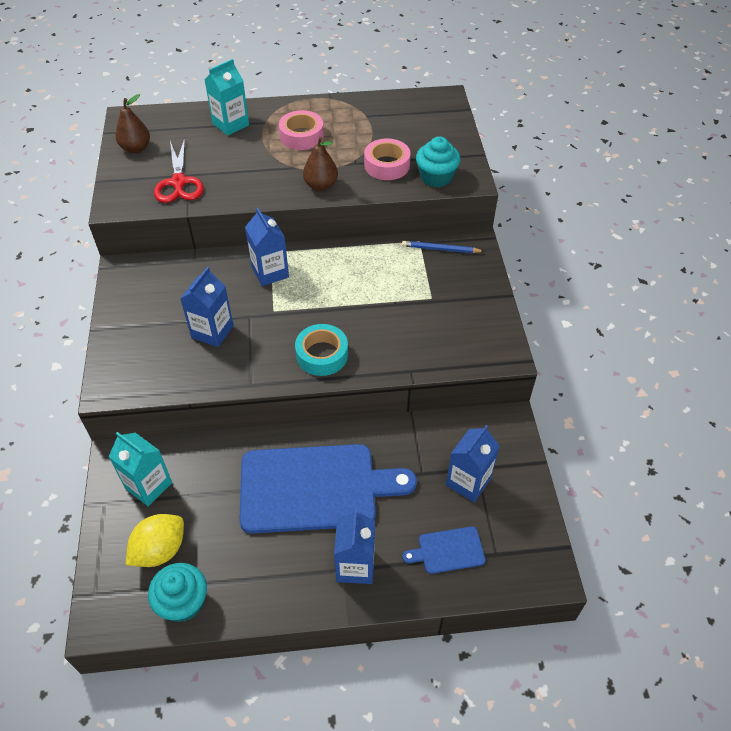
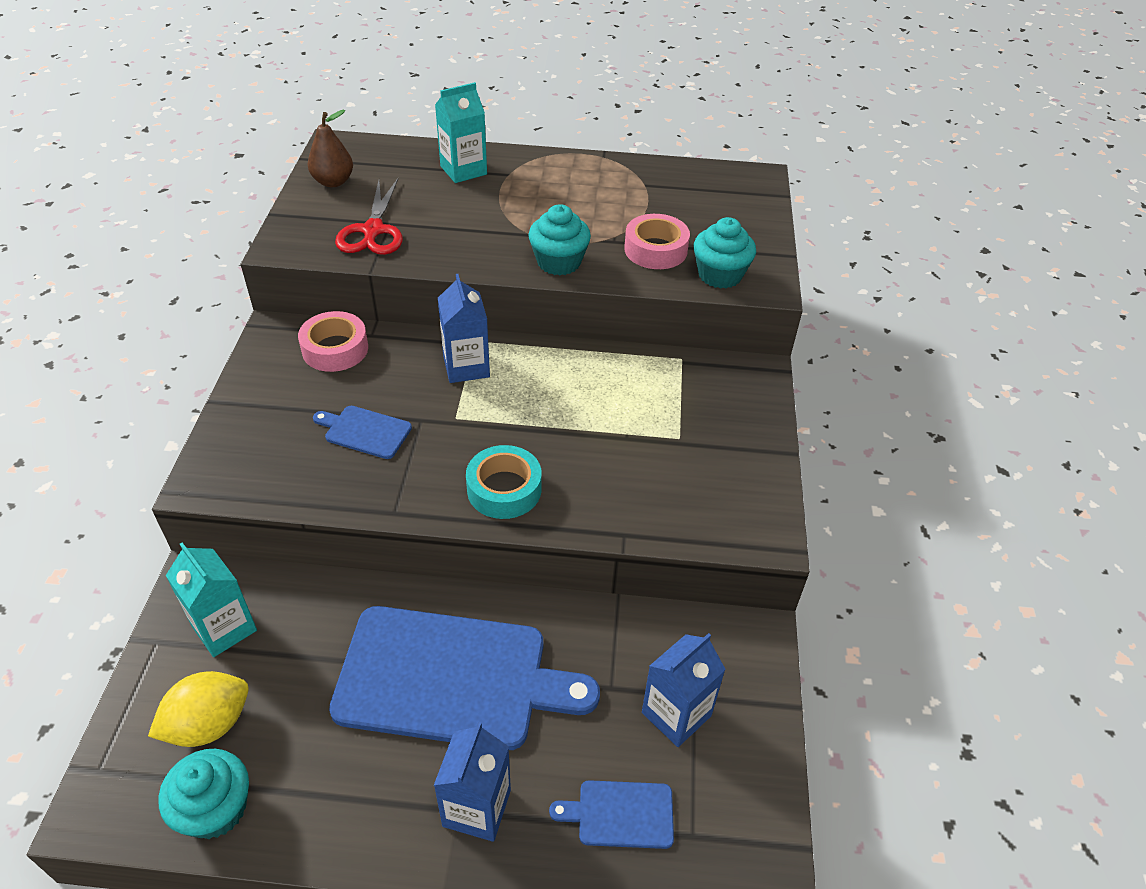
camera: 10 degrees right, 5 degrees down
blue carton [180,267,233,347] -> blue cutting board [313,406,412,459]
pink tape [279,110,324,150] -> pink tape moved to [298,311,368,372]
brown pear [303,137,338,191] -> turquoise cupcake [528,204,591,275]
blue pencil [402,241,485,253] -> none

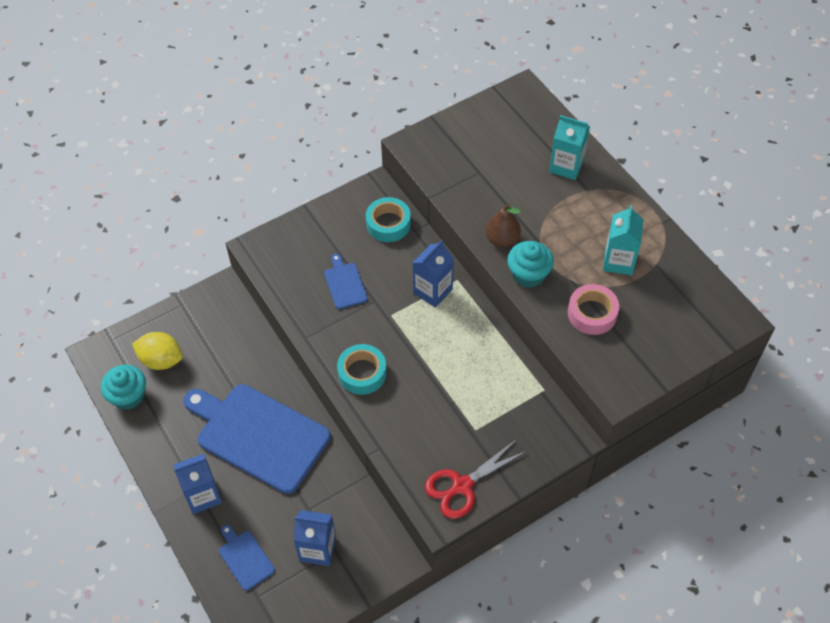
camera: 55 degrees right, 10 degrees up
turquoise carton [166,543,257,657] -> turquoise carton moved to [603,205,644,275]
pink tape [298,311,368,372] -> turquoise tape [366,197,411,242]
brown pear [308,110,353,187] -> brown pear moved to [486,204,521,248]
blue cutting board [329,606,600,750] -> blue cutting board turned 150 degrees clockwise [183,384,331,494]
red scissors [335,178,403,255] -> red scissors moved to [425,440,527,519]
turquoise cupcake [693,217,756,289] -> none

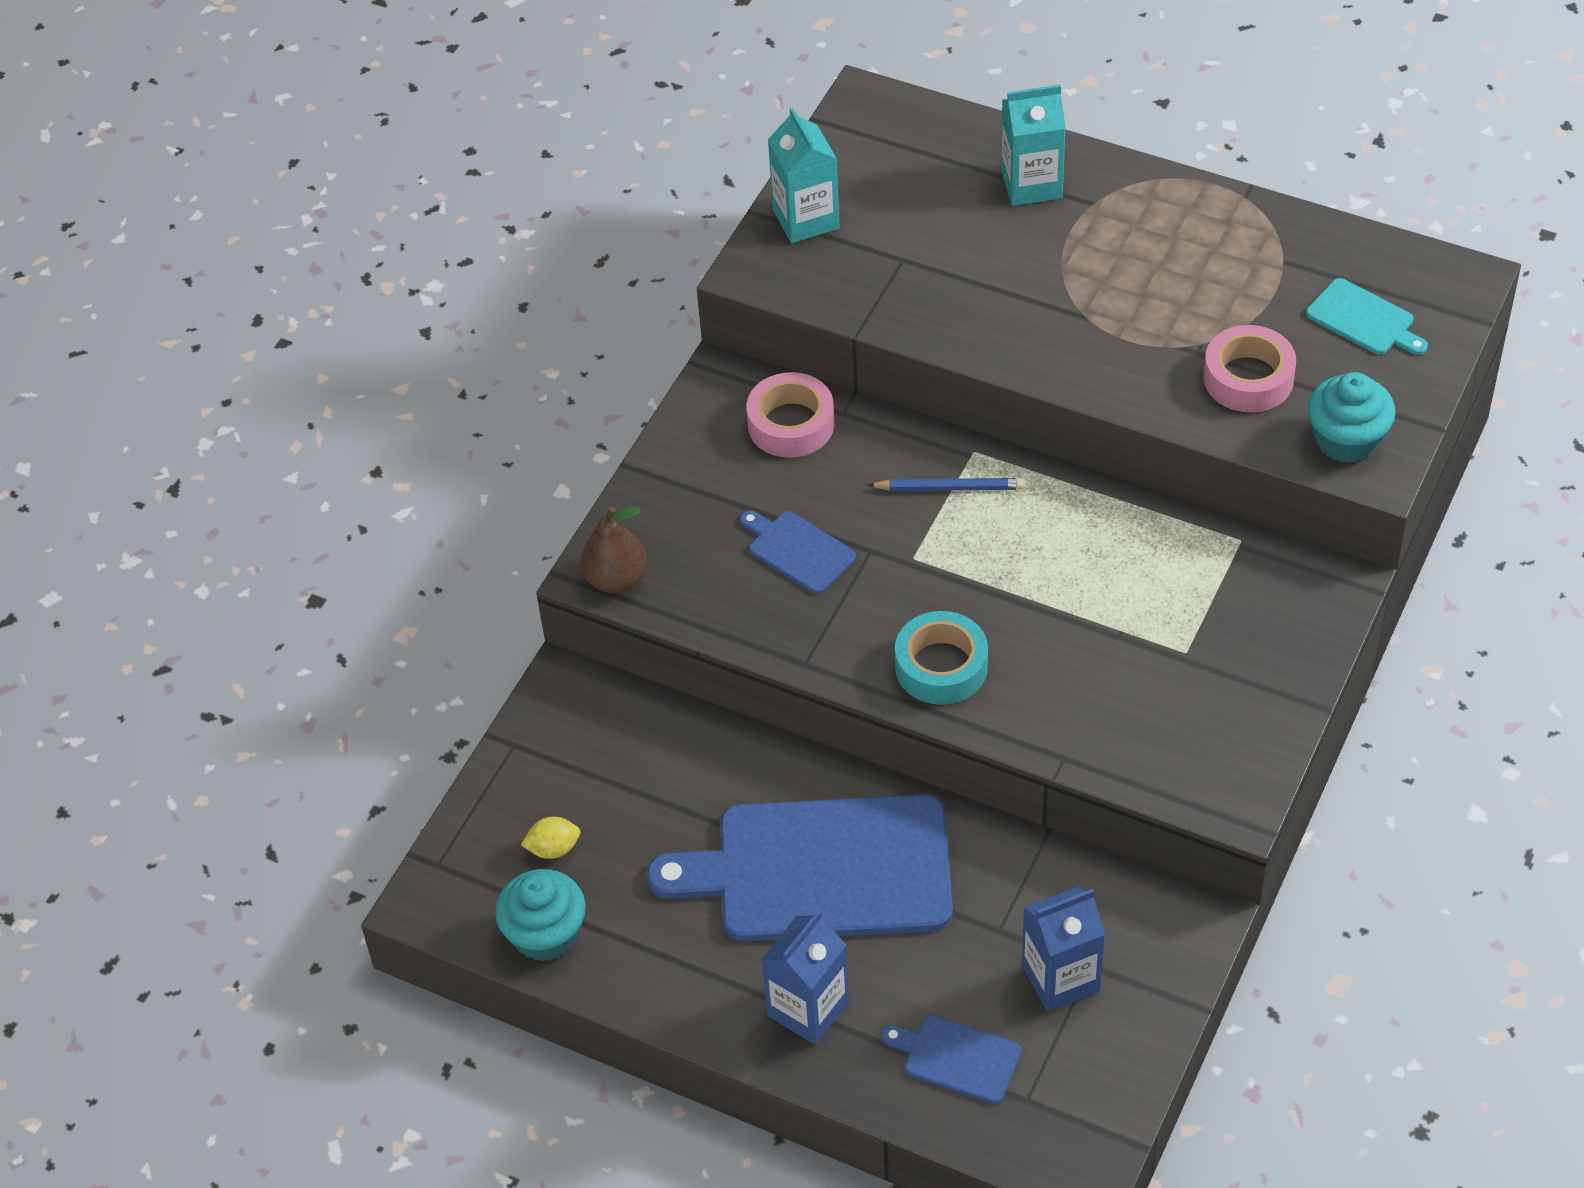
camera: 30 degrees left, 5 degrees down
yellow lemon [132,332,183,370] -> yellow lemon [521,817,580,859], size x0.55
turquoise tape [366,197,411,242] -> pink tape [746,372,834,458]
blue carton [413,240,454,308] -> blue pencil [867,478,1025,491]
red scissors [425,440,527,519] -> none
brown pear [486,204,521,248] -> brown pear moved to [580,506,648,593]
turquoise cupcake [507,241,554,288] -> turquoise cupcake moved to [1307,372,1396,463]
turquoise carton [603,205,644,275] -> turquoise carton moved to [768,107,840,243]
none -> turquoise cutting board [1306,278,1428,355]

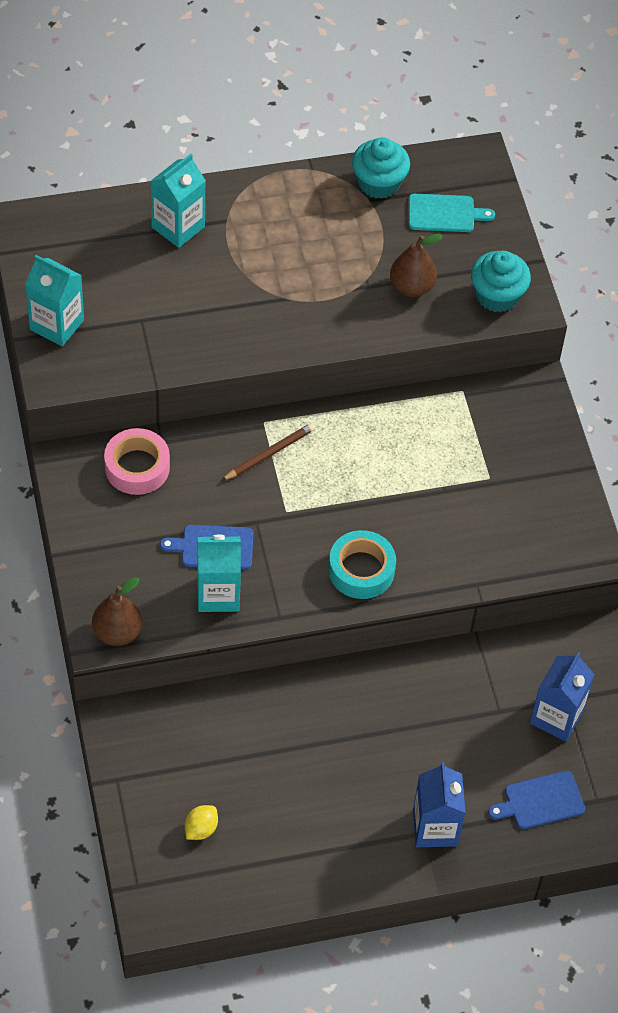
camera: 45 degrees left, 5 degrees up
turquoise cupcake [495,869,586,962] -> turquoise cupcake moved to [352,137,410,199]
blue cutting board [647,794,953,941] -> none
blue pencil [867,478,1025,491] -> brown pencil [221,423,316,481]
pink tape [1203,325,1296,413] -> brown pear [390,234,443,297]
none -> turquoise carton [197,534,241,612]

